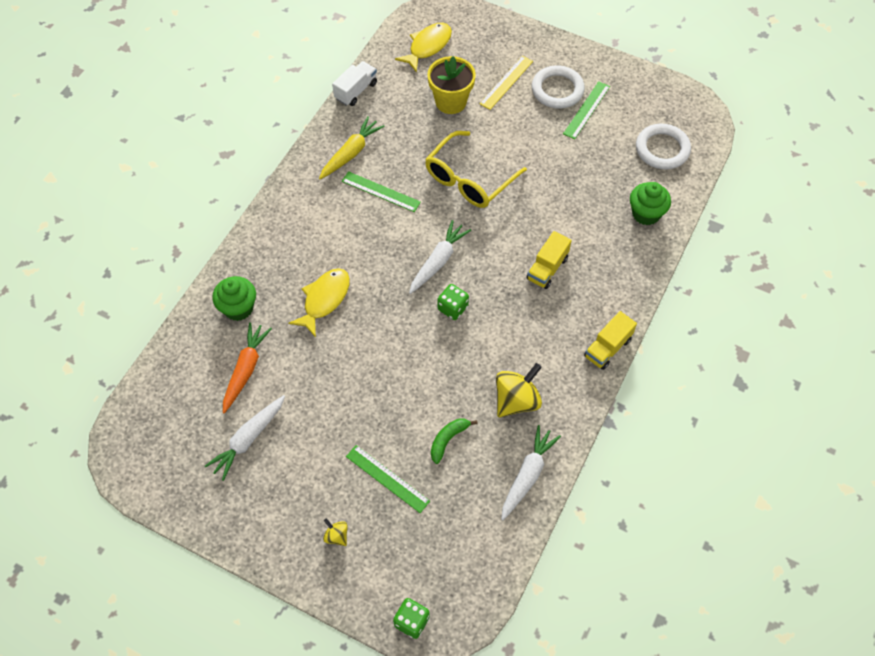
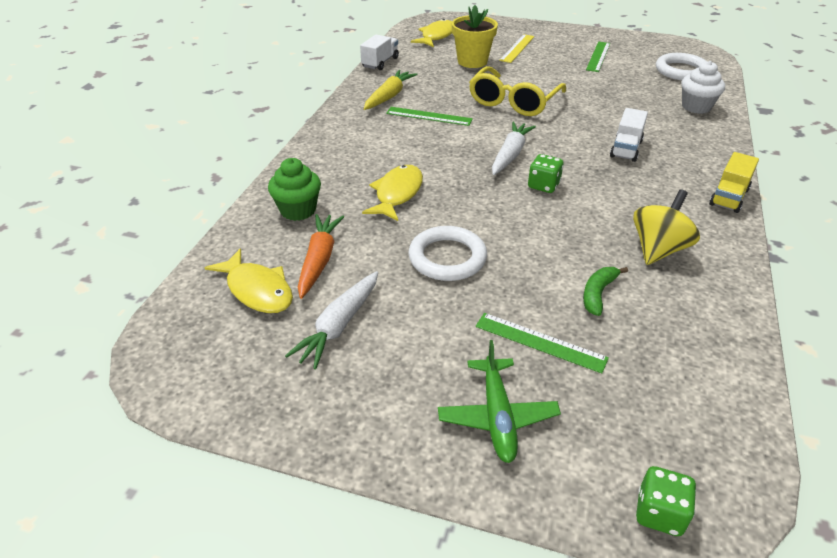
camera: 10 degrees left, 20 degrees down
yellow spinning top [323,518,348,546] -> green plane [438,340,561,463]
white carrot [501,425,561,520] -> none
yellow truck [526,231,572,289] -> white truck [610,108,648,162]
white ring [532,65,585,109] -> white ring moved to [408,226,487,281]
green cupcake [630,182,671,225] -> white cupcake [682,61,725,114]
none -> yellow fish [205,249,293,313]

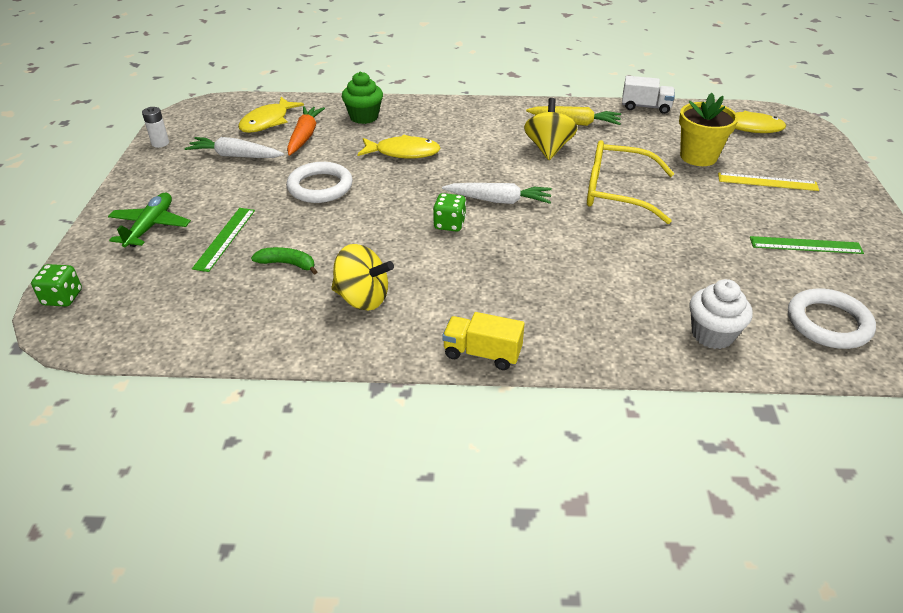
camera: 75 degrees right, 0 degrees up
orange carrot [298,214,344,299] -> orange carrot turned 75 degrees counterclockwise [287,106,325,156]
green ruler [386,107,473,126] -> yellow spinning top [524,98,577,160]
green plane [438,340,561,463] -> green plane turned 120 degrees clockwise [108,193,191,247]
white truck [610,108,648,162] -> none
none -> white battery [142,107,169,148]

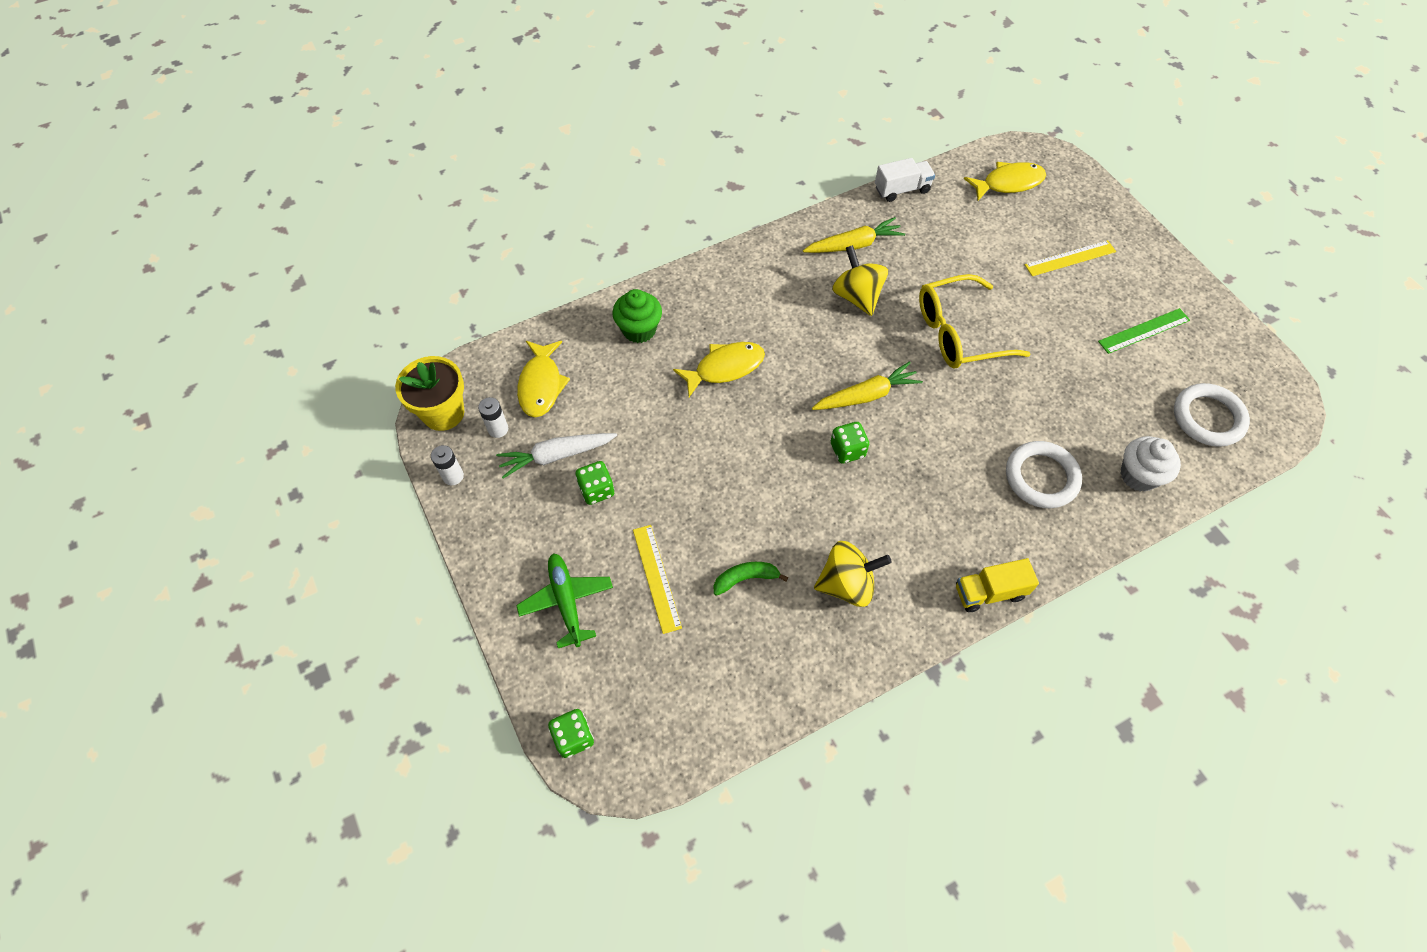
camera: 30 degrees left, 20 degrees up
green ruler [192,208,255,272] -> yellow ruler [633,525,682,634]
white ring [286,162,353,203] -> white ring moved to [1006,441,1082,508]
orange carrot [287,106,325,156] -> none
white carrot [442,183,552,204] -> yellow carrot [812,361,923,410]
yellow flower pot [679,93,738,166] -> yellow flower pot moved to [395,356,464,431]
none -> white battery [478,397,508,438]
none -> green dice [575,461,614,505]

